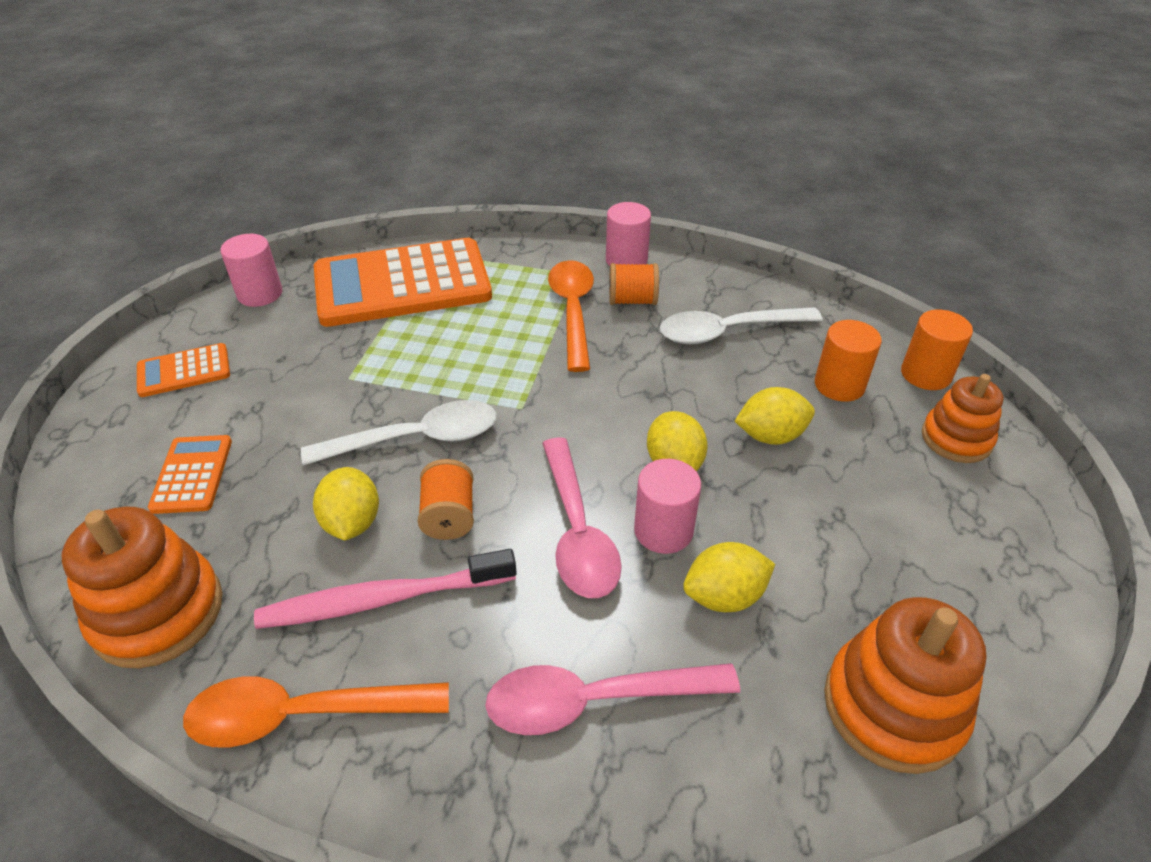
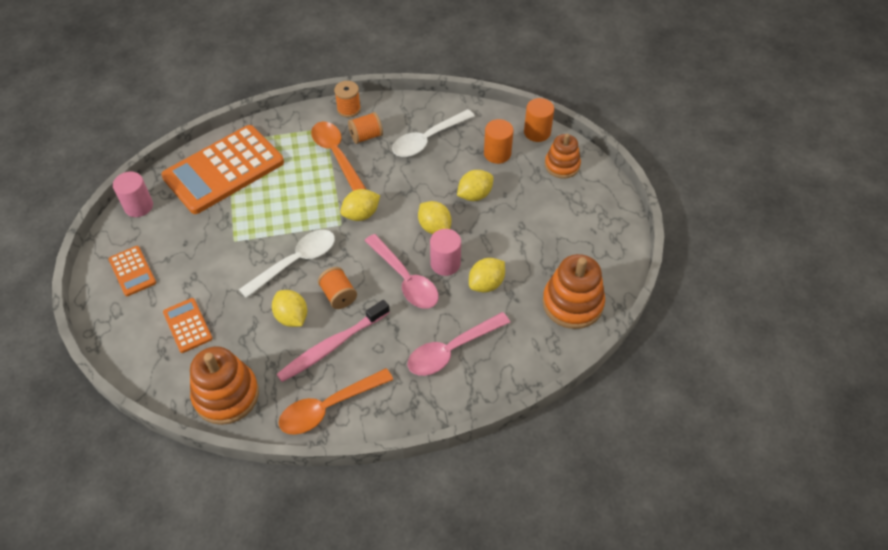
camera: 25 degrees left, 10 degrees up
orange calculator [137,343,230,397] -> orange calculator turned 75 degrees counterclockwise [109,246,156,296]
pink cylinder [606,202,651,266] -> orange spool [334,81,361,117]
none -> yellow lemon [340,189,380,221]

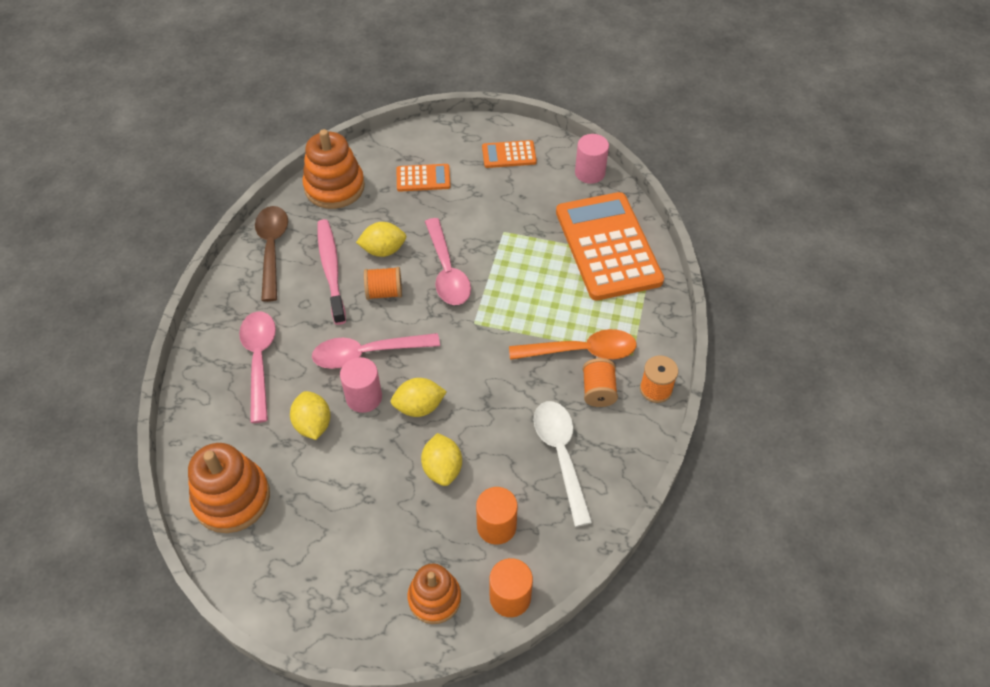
camera: 115 degrees right, 0 degrees up
white spoon [239,230,335,299] -> pink spoon [425,218,471,305]
orange spoon [279,368,393,435] -> brown spoon [255,206,288,302]
yellow lemon [340,189,380,221] -> none

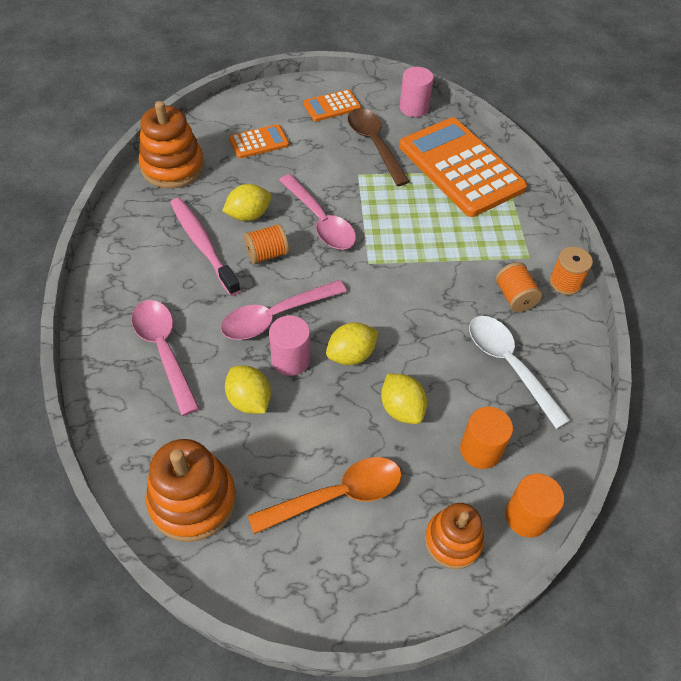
camera: 20 degrees left, 0 degrees up
brown spoon [255,206,288,302] -> brown spoon moved to [348,108,410,186]
orange spoon [509,329,637,360] -> orange spoon moved to [248,457,402,534]

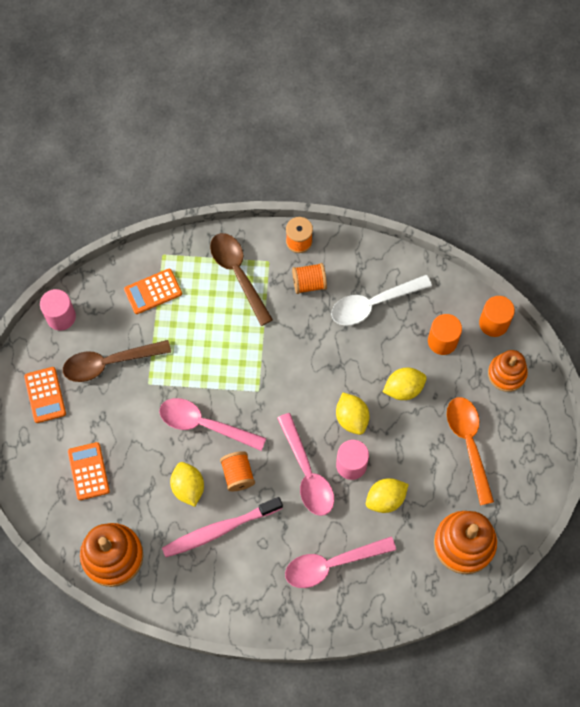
camera: 80 degrees left, 15 degrees up
pink spoon [279,174,356,250] -> pink spoon turned 135 degrees counterclockwise [159,398,266,451]
orange calculator [399,117,527,217] -> orange calculator [124,269,182,314], size x0.46
none -> brown spoon [210,233,273,326]

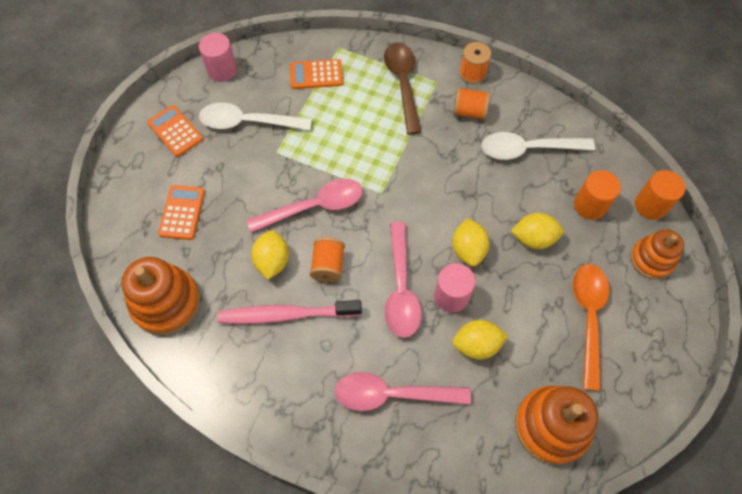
camera: 20 degrees right, 5 degrees down
orange calculator [24,367,66,423] -> orange calculator turned 135 degrees clockwise [147,105,203,157]
brown spoon [63,340,171,382] -> white spoon [199,102,312,130]
pink spoon [159,398,266,451] -> pink spoon turned 120 degrees clockwise [246,179,363,233]

